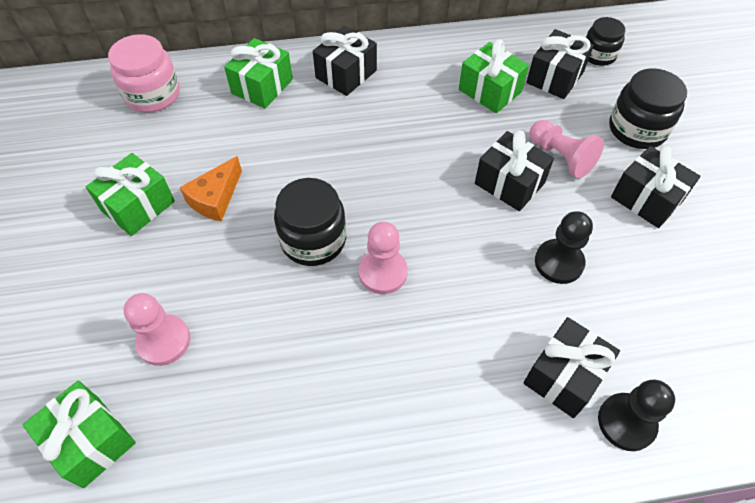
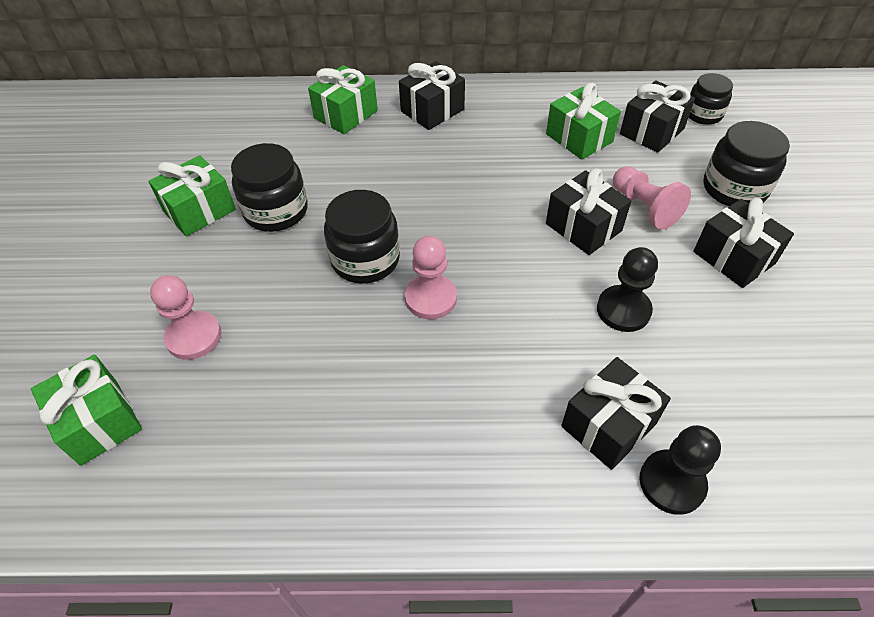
camera: 10 degrees right, 5 degrees down
pink jar [108,34,180,113] -> none
orange cheese [180,156,242,222] -> black jar [231,143,308,232]

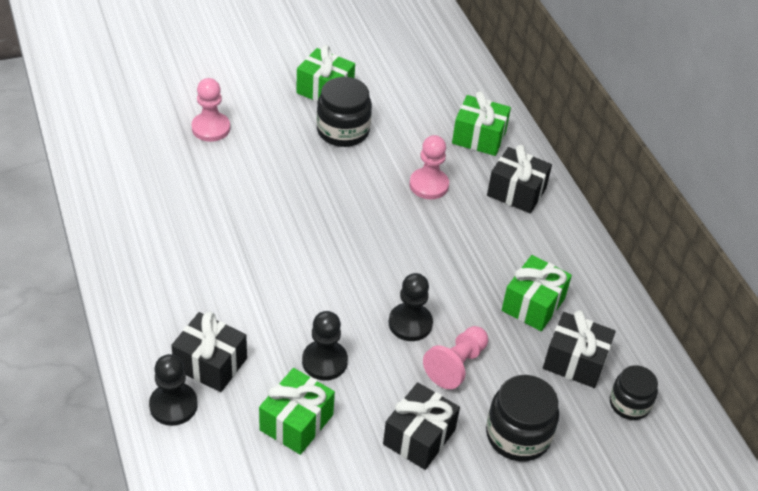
camera: 65 degrees right, 5 degrees down
green gift [31,355,142,466] -> green gift moved to [259,368,335,455]
black jar [324,190,400,284] -> none
pink pawn [405,236,457,319] -> pink pawn moved to [410,135,449,199]
black gift [546,169,632,255] -> black pawn [389,273,433,341]

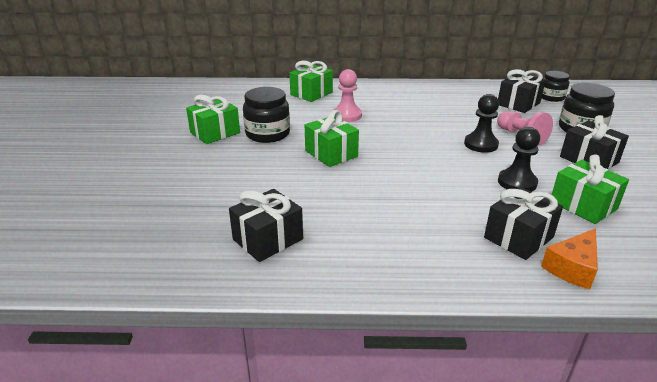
camera: 65 degrees left, 15 degrees down
black pawn [149,354,198,426] -> orange cheese [541,228,598,289]
pink pawn [192,78,230,142] -> none
black gift [487,145,552,213] -> black gift moved to [229,189,303,262]
green gift [502,255,572,331] -> green gift moved to [305,110,359,167]

